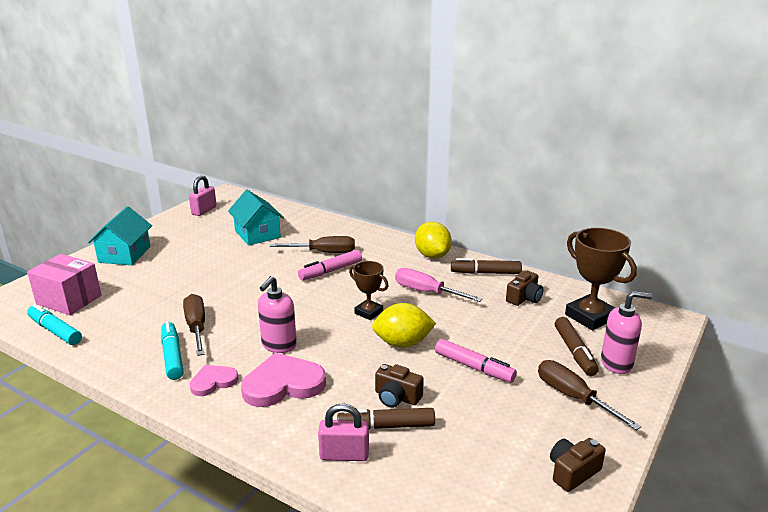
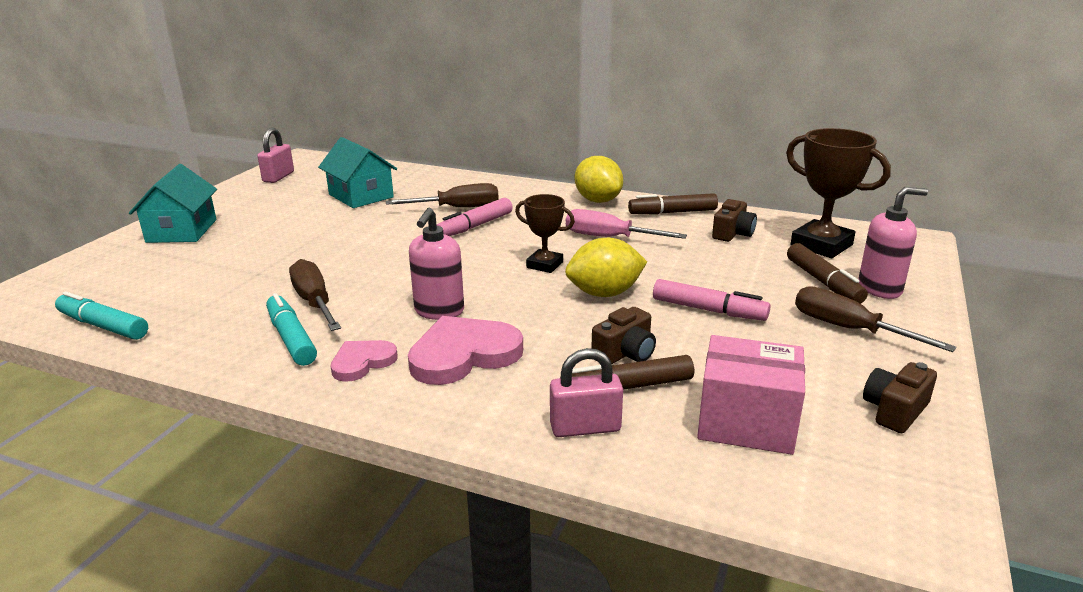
camera: 10 degrees left, 0 degrees up
pink box [27,254,102,315] -> pink box moved to [697,335,805,455]
brown camera [375,364,424,408] -> brown camera turned 60 degrees counterclockwise [591,307,656,364]

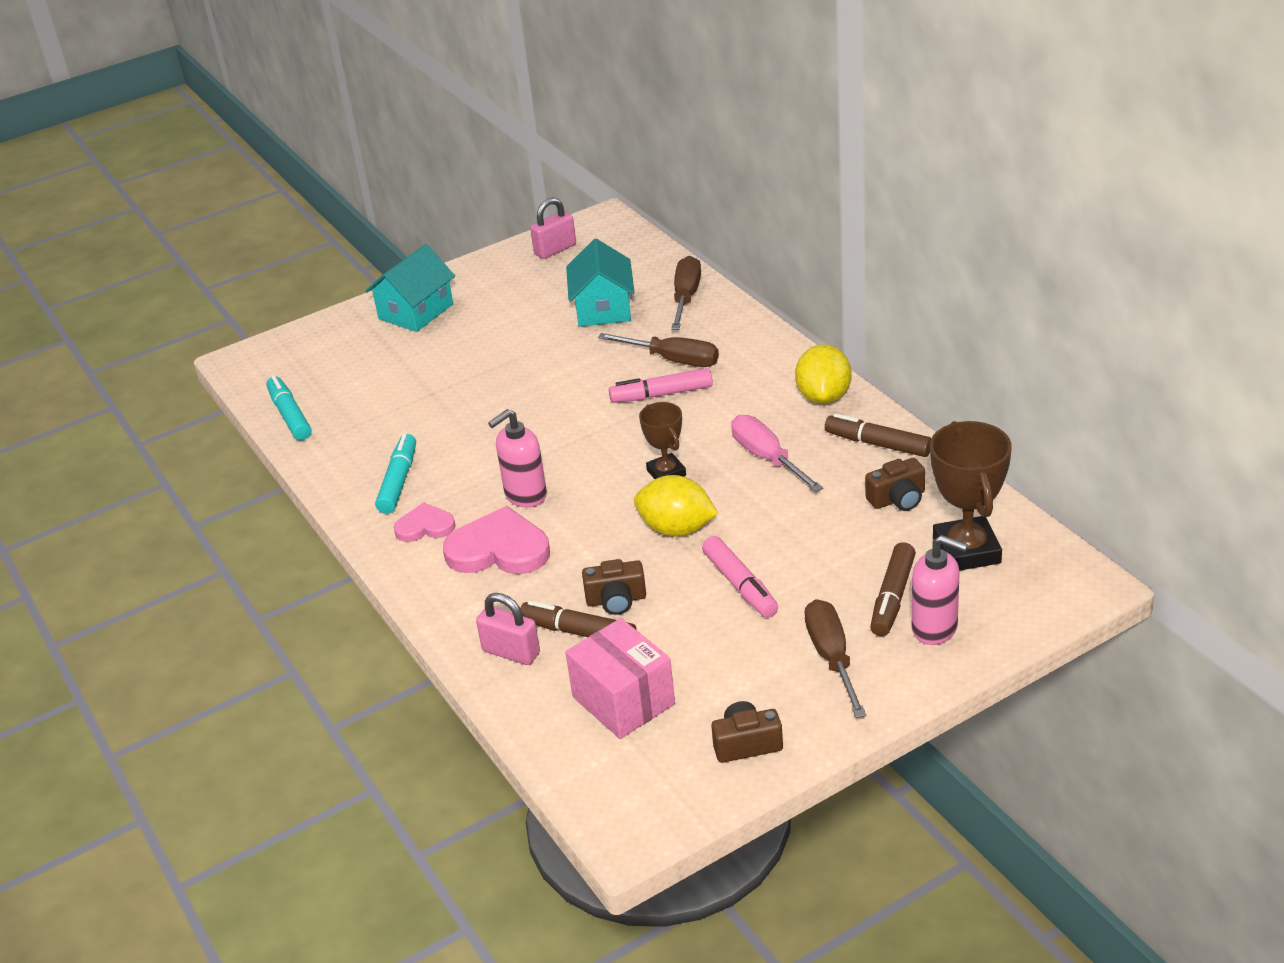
camera: 40 degrees right, 10 degrees up
brown screwdriver [289,259,341,331] -> brown screwdriver moved to [671,256,701,330]

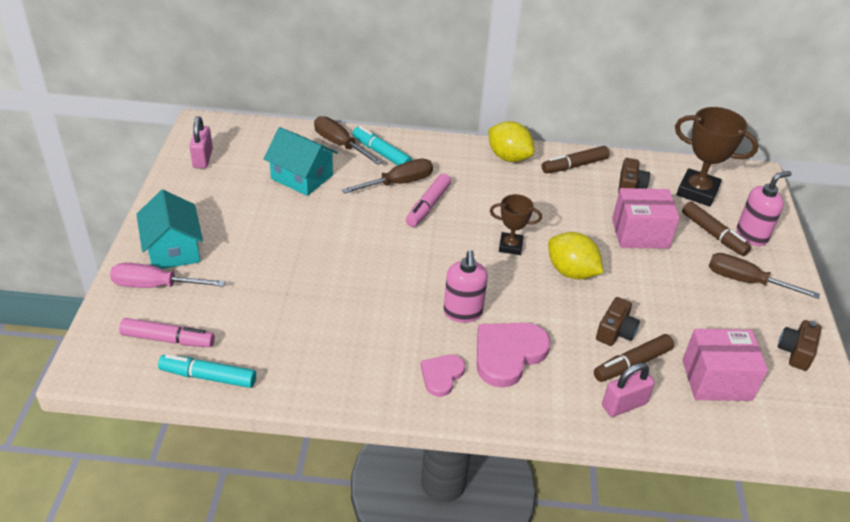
camera: 60 degrees left, 5 degrees up
turquoise marker [375,434,416,514] -> turquoise marker moved to [352,126,412,165]
yellow lemon [634,475,718,537] -> yellow lemon turned 75 degrees clockwise [548,232,604,280]
pink marker [702,536,778,618] -> pink marker moved to [119,318,215,347]
pink screwdriver [731,415,823,492] -> pink screwdriver moved to [110,263,225,288]
none -> pink box [612,188,680,249]

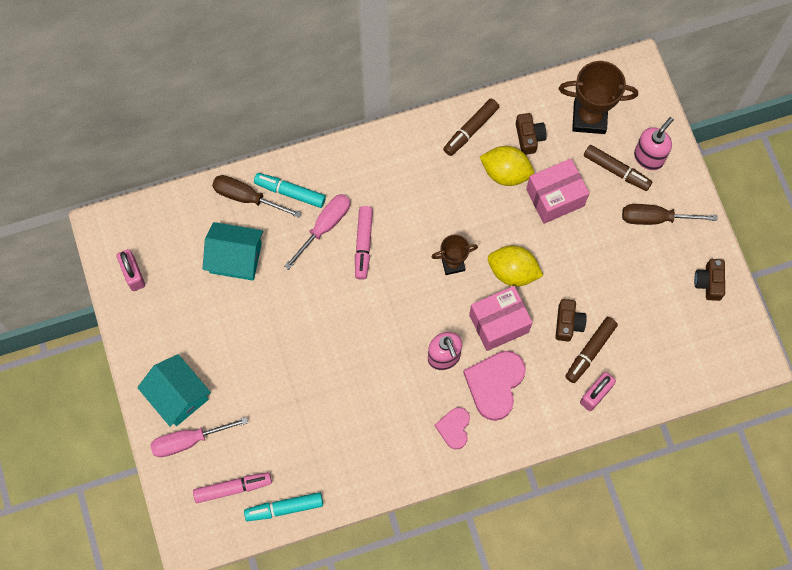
camera: 20 degrees left, 30 degrees up
brown screwdriver [342,158,433,194] -> pink screwdriver [284,194,350,270]
yellow lemon [488,121,534,162] -> yellow lemon moved to [480,146,534,186]
pink box [682,329,768,401] -> pink box moved to [469,286,533,351]

